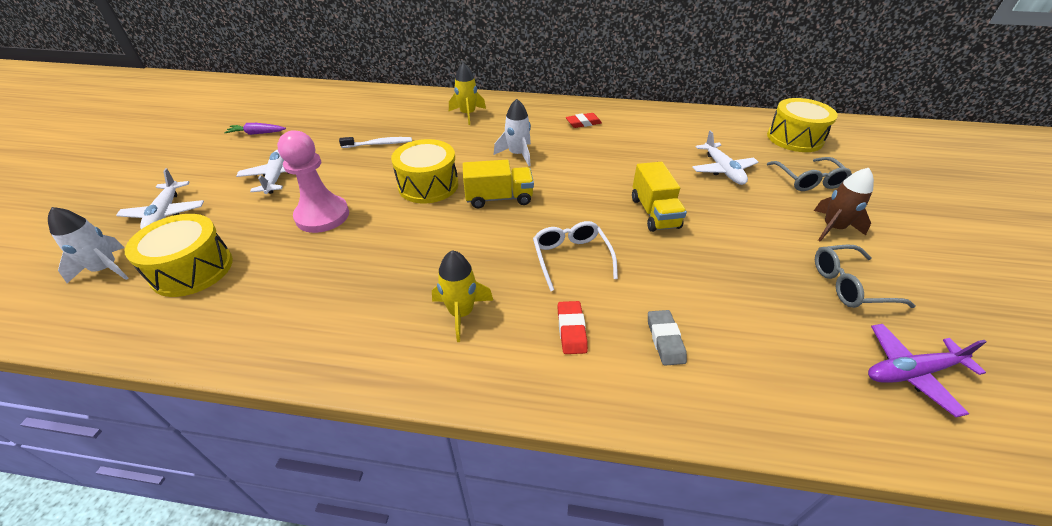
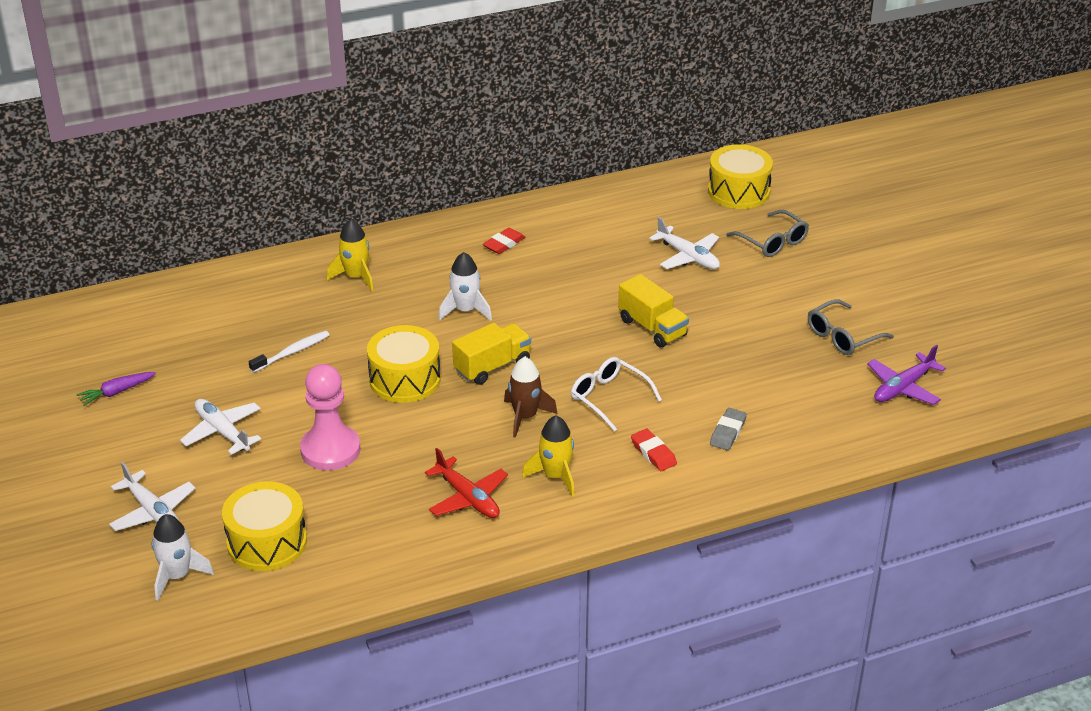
camera: 30 degrees left, 5 degrees down
grey eraser [648,310,687,366] -> grey eraser turned 60 degrees clockwise [710,408,747,450]
brown rocket [814,168,874,242] -> brown rocket moved to [504,357,557,438]
none -> red plane [425,448,508,518]

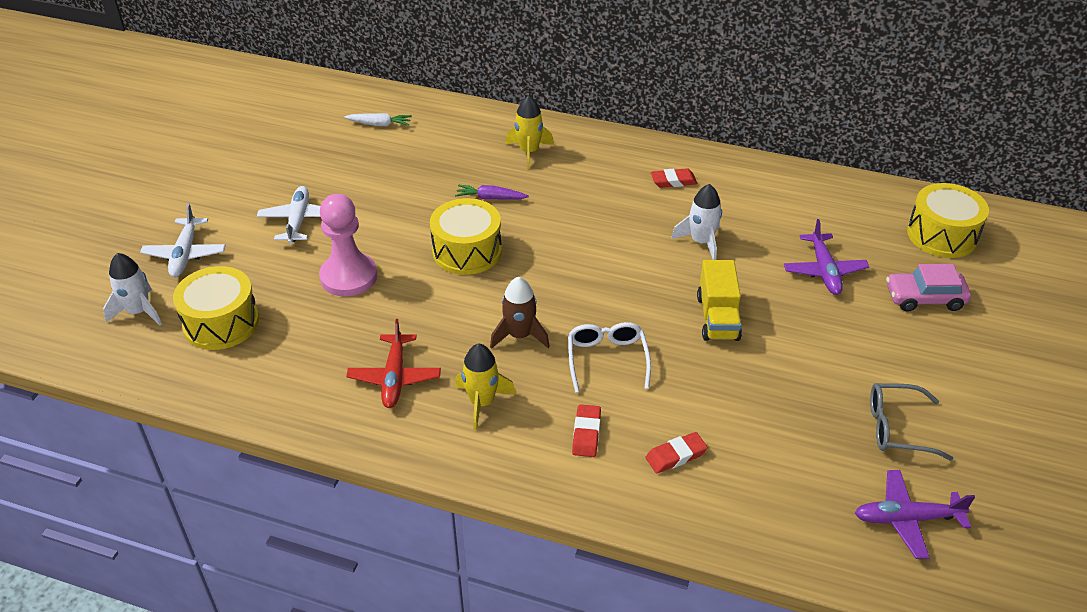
camera: 40 degrees right, 5 degrees up
purple carrot [76,372,156,406] -> purple carrot moved to [455,185,529,200]
white toothbrush [249,331,329,373] -> none
white rocket [439,252,492,321] -> white rocket moved to [671,184,722,260]
yellow truck [452,323,531,385] -> none
white plane [649,217,720,269] -> purple plane [784,219,869,295]
grey eraser [710,408,747,450] -> red eraser [645,432,708,473]
grey glasses [726,210,809,257] -> pink car [886,264,971,312]
none -> white carrot [344,113,412,126]

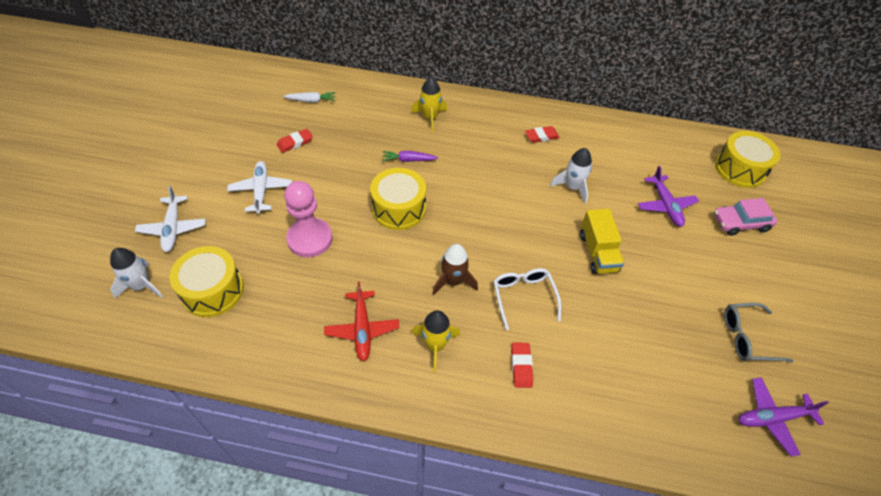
camera: 10 degrees left, 10 degrees up
red eraser [645,432,708,473] -> red eraser moved to [277,129,313,153]

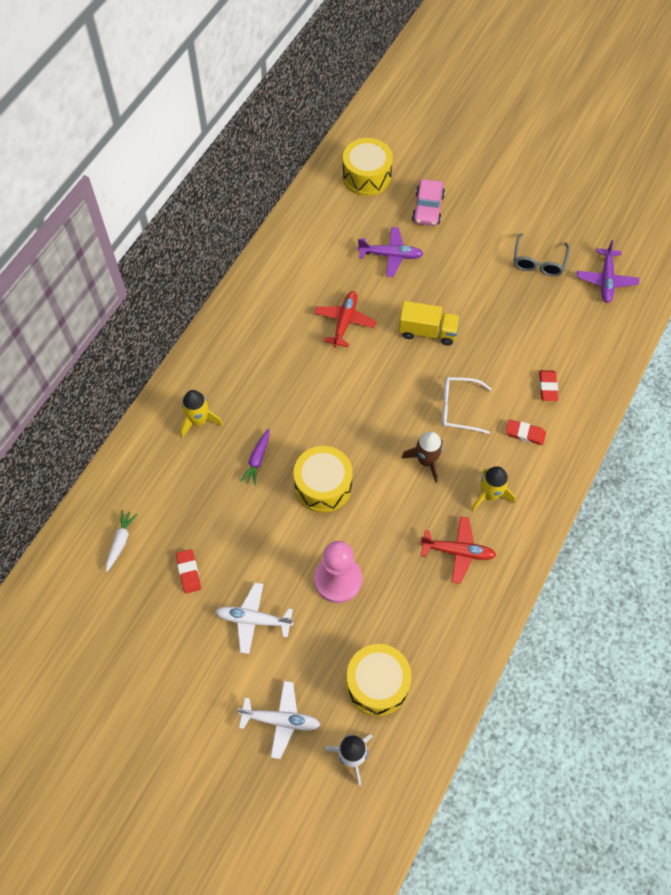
camera: 70 degrees left, 10 degrees up
red eraser [525,126,560,143] -> red eraser moved to [539,370,558,401]
white rocket [550,148,592,203] -> red plane [314,291,377,347]

